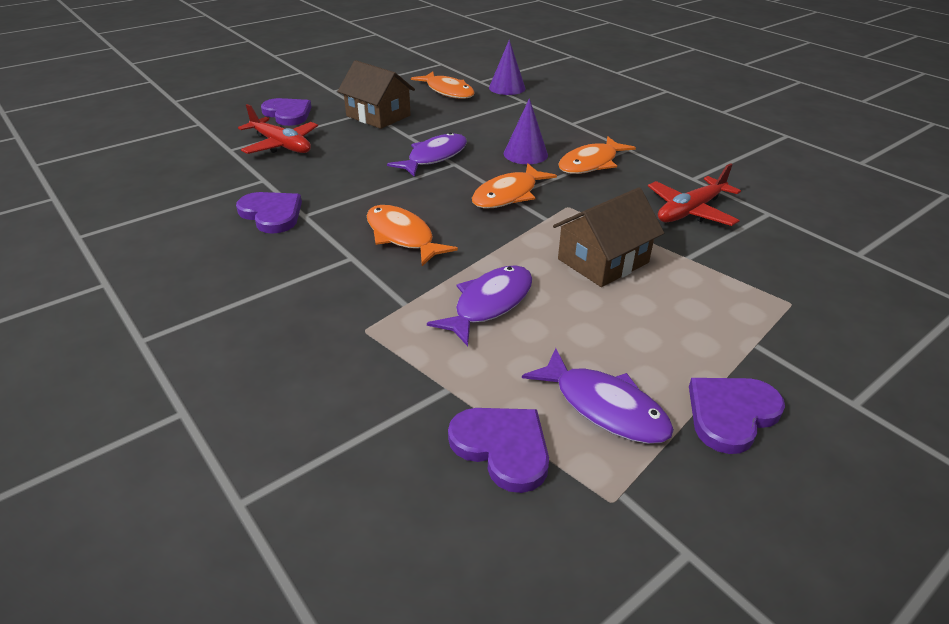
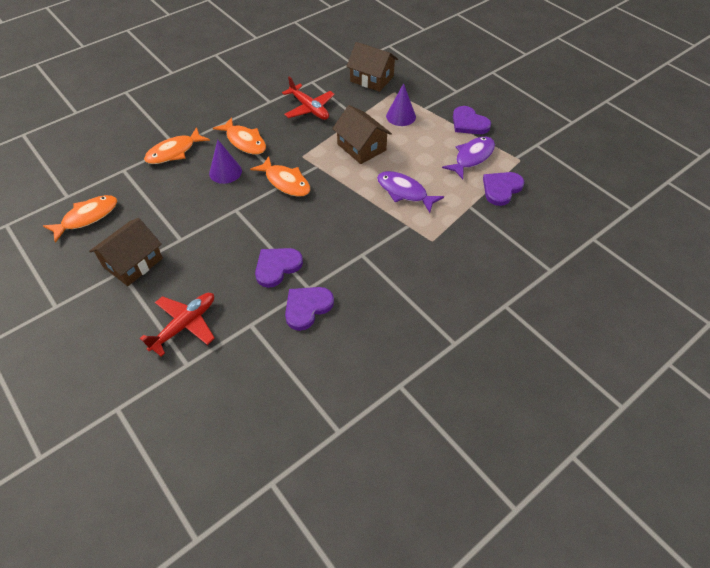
camera: 90 degrees left, 15 degrees up
purple heart [261,98,312,126] -> purple heart moved to [255,248,303,288]
orange fish [366,205,458,266] -> orange fish moved to [144,127,210,164]
purple fish [387,133,467,177] -> none
purple cone [489,40,526,95] -> purple cone moved to [386,83,416,126]
none -> brown house [346,42,398,92]

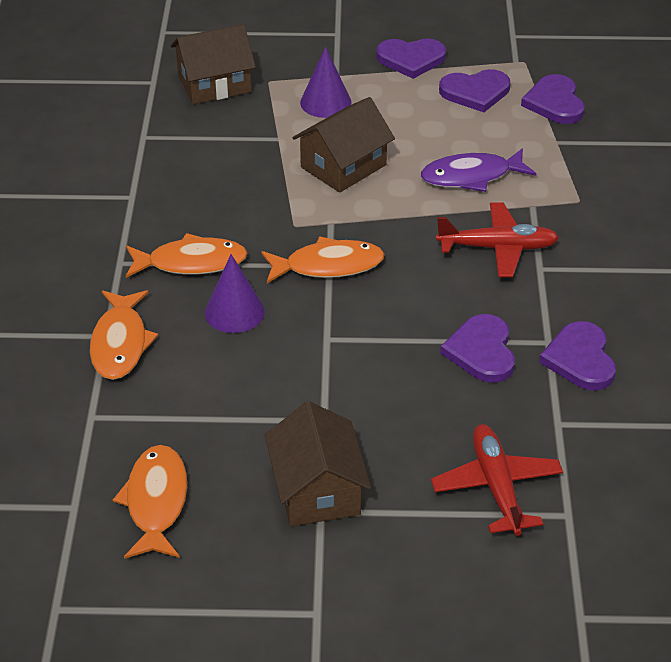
camera: 50 degrees left, 10 degrees down
red plane [282,76,335,120] -> red plane moved to [436,203,559,277]
brown house [332,105,392,164] -> brown house turned 45 degrees counterclockwise [293,97,395,193]
purple fish [442,137,495,179] -> purple heart [439,69,510,112]

